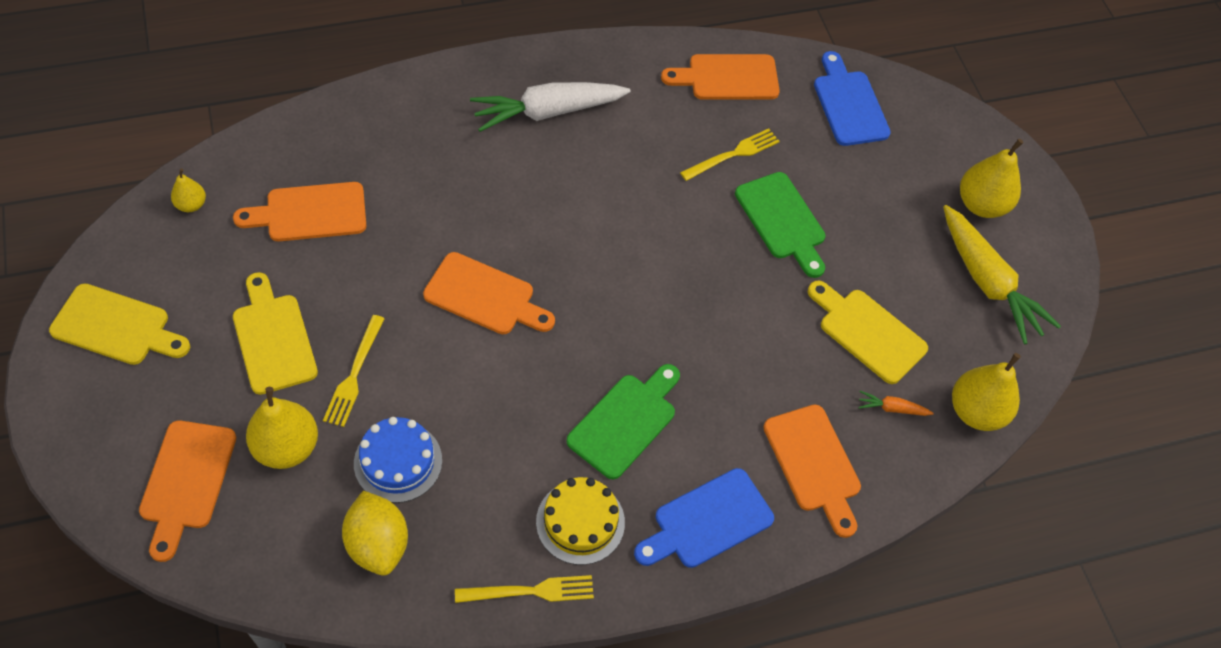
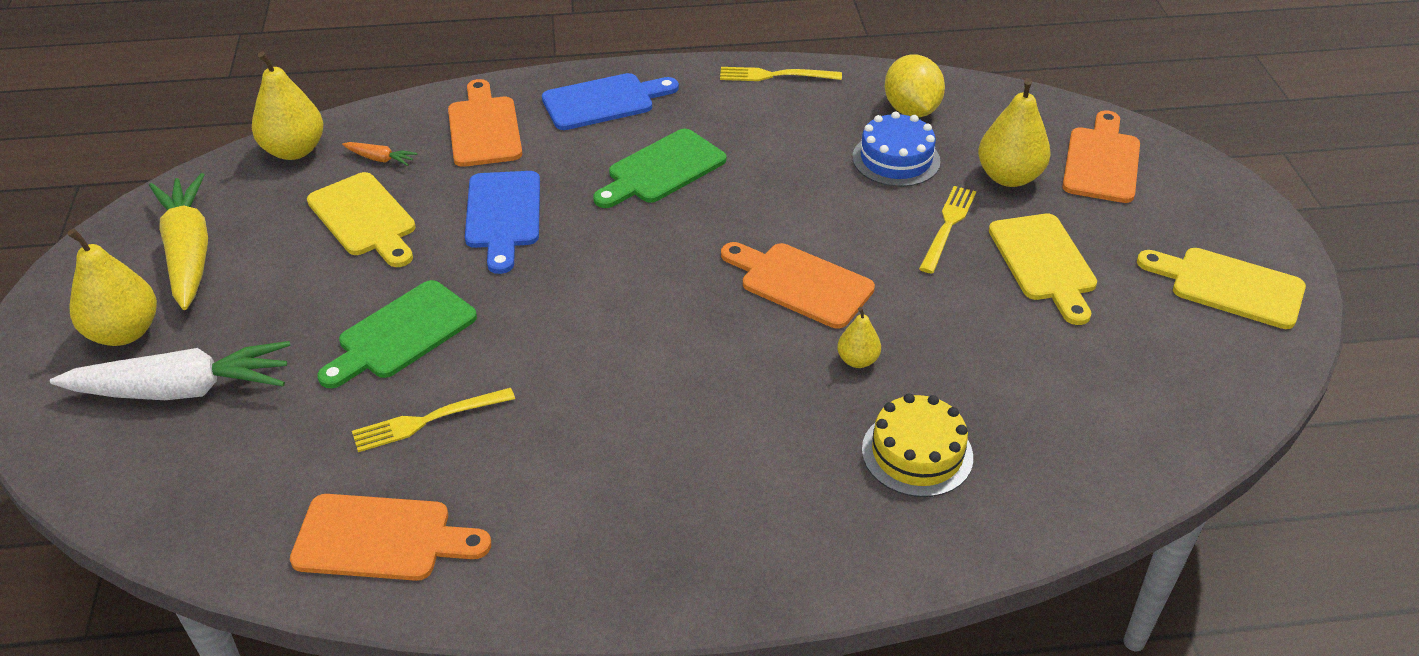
camera: 165 degrees left, 15 degrees down
yellow pear [171,169,206,212] -> yellow pear moved to [837,307,881,368]
orange cutting board [233,182,366,241] -> none
white carrot [470,82,631,132] -> white carrot moved to [50,341,290,400]
yellow cake [536,477,625,565] -> yellow cake moved to [862,393,973,497]
green cutting board [735,172,825,278] -> green cutting board turned 120 degrees counterclockwise [317,280,477,388]
blue cutting board [814,51,891,146] -> blue cutting board moved to [465,171,540,274]

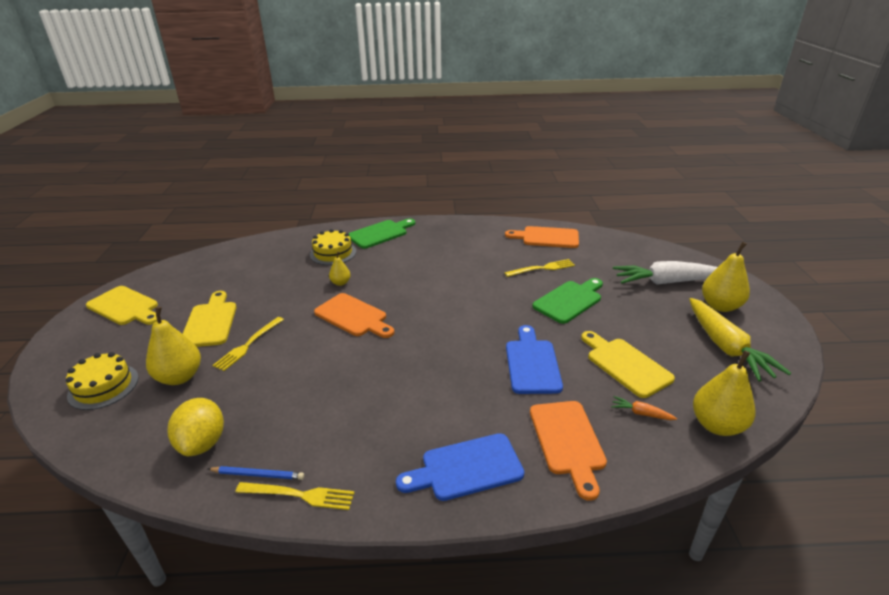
camera: 175 degrees left, 10 degrees down
green cutting board [593,129,726,208] -> green cutting board moved to [348,219,415,249]
blue cake [852,111,941,187] -> none
orange cutting board [1062,110,1140,203] -> yellow cake [66,352,139,410]
none -> blue pencil [208,466,304,480]

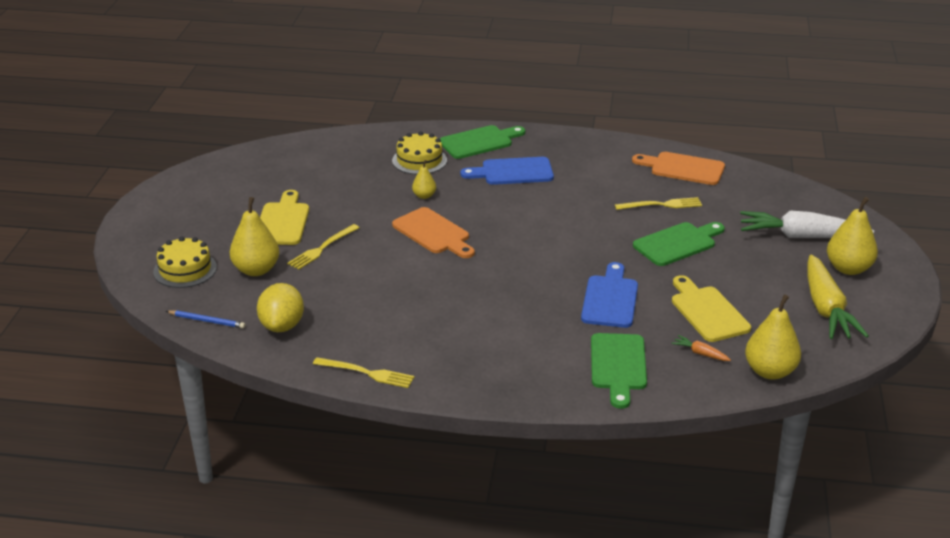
camera: 10 degrees right, 0 degrees up
yellow cutting board [86,286,158,325] -> none
blue pencil [208,466,304,480] -> blue pencil moved to [166,310,245,328]
blue cutting board [396,433,524,501] -> blue cutting board moved to [460,157,554,185]
orange cutting board [530,401,607,501] -> green cutting board [591,333,647,409]

